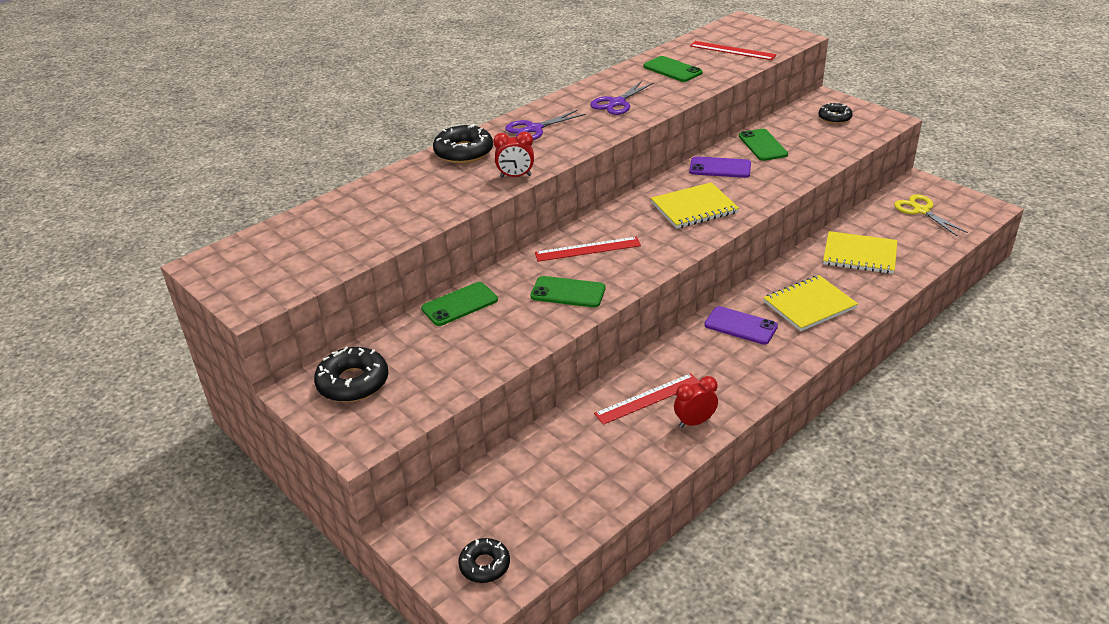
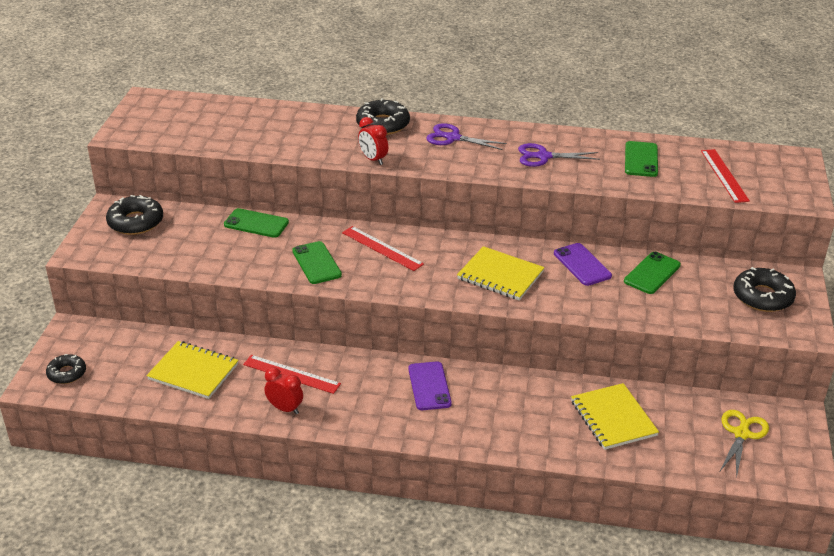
camera: 50 degrees right, 0 degrees up
yellow notebook [763,275,858,331] -> yellow notebook moved to [147,341,239,399]
black donut [818,103,853,124] -> black donut [733,267,796,312], size x1.57

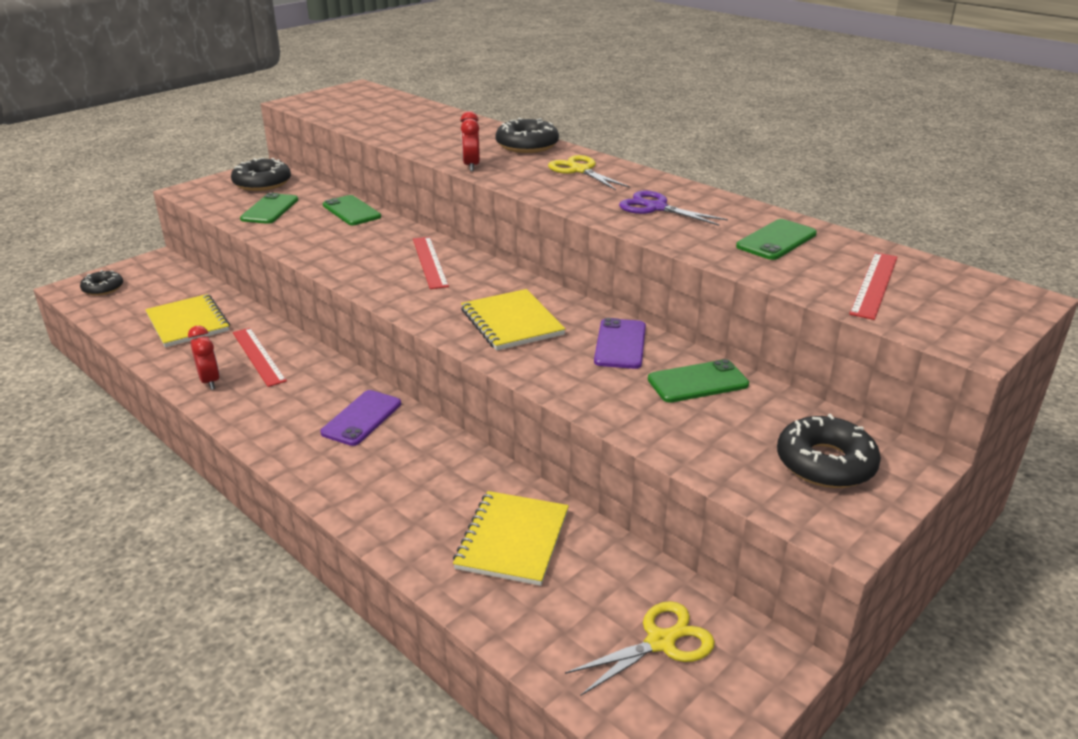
camera: 35 degrees right, 5 degrees down
green phone [292,241,342,284] -> green phone moved to [240,193,298,224]
purple scissors [426,123,507,150] -> yellow scissors [548,155,630,190]

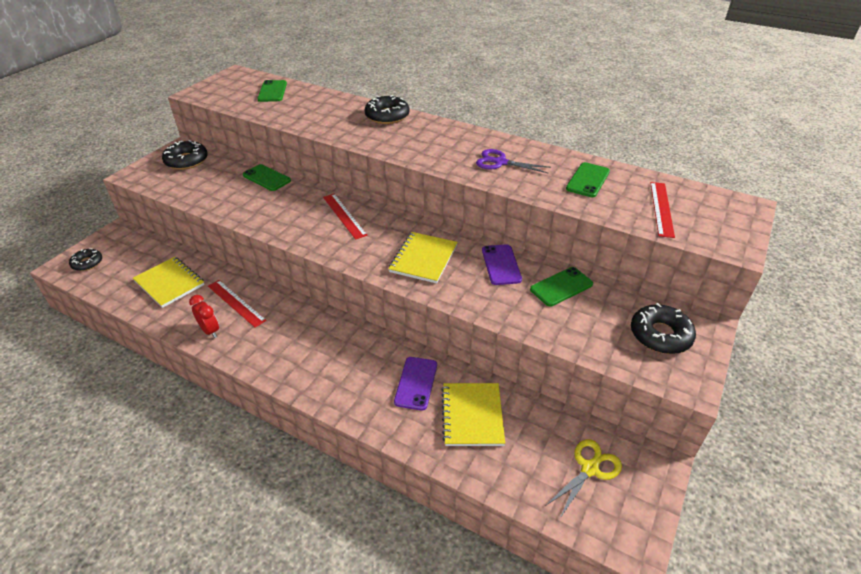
camera: 15 degrees left, 10 degrees up
green phone [240,193,298,224] -> green phone moved to [257,80,287,102]
purple phone [320,390,401,446] -> purple phone moved to [394,357,437,411]
red clock [460,111,480,171] -> none
yellow notebook [461,289,566,351] -> yellow notebook turned 60 degrees clockwise [388,232,458,284]
yellow scissors [548,155,630,190] -> none

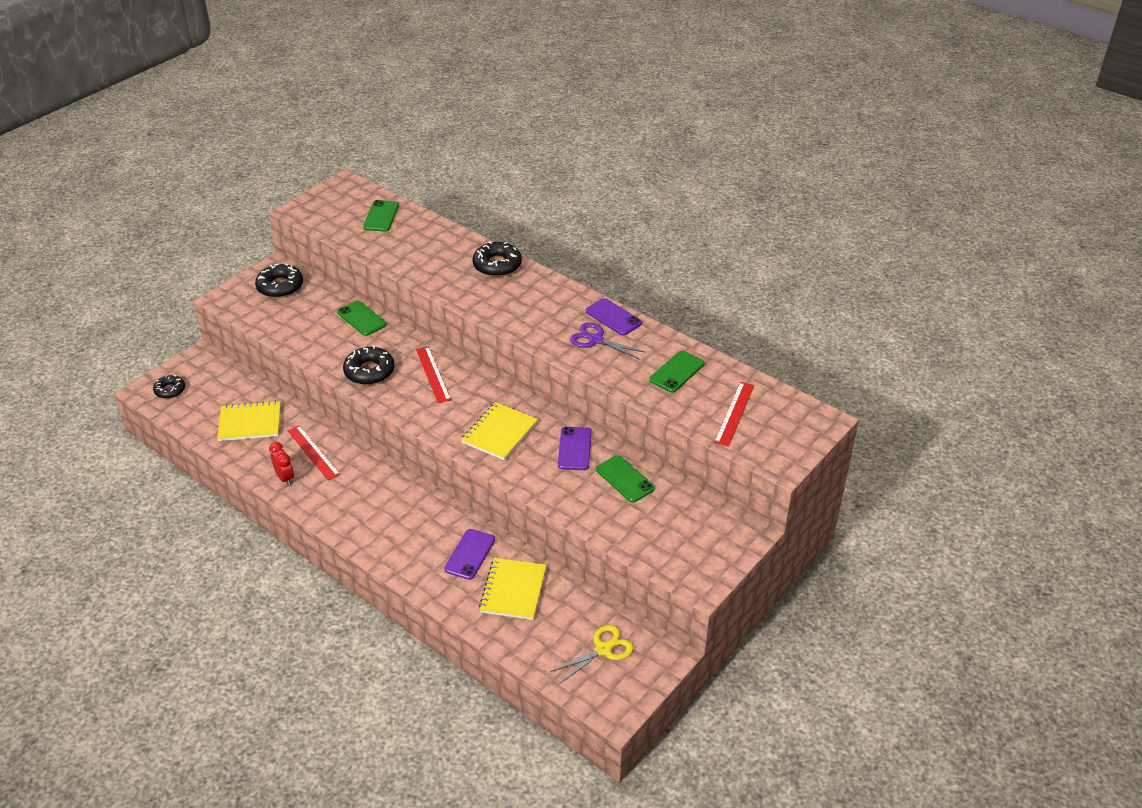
camera: 10 degrees right, 0 degrees up
yellow notebook [133,257,204,308] -> yellow notebook turned 60 degrees counterclockwise [217,401,281,441]
green phone [530,267,593,307] -> green phone turned 75 degrees clockwise [596,455,655,503]
black donut [631,303,696,354] -> black donut moved to [343,346,395,385]
none -> purple phone [586,298,642,336]

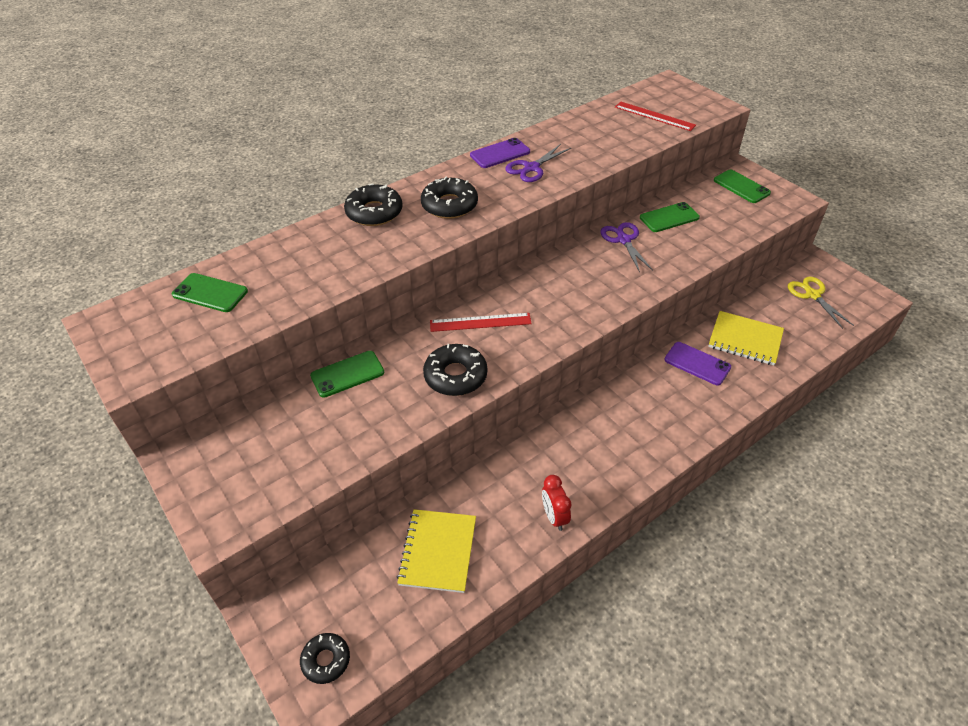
camera: 75 degrees left, 5 degrees up
black donut [255,263,303,298] -> black donut moved to [421,177,478,219]
red clock [269,442,294,486] -> red clock turned 90 degrees counterclockwise [542,475,572,531]
red ruler [288,425,340,480] -> none
yellow notebook [461,402,538,460] -> none
purple phone [558,427,592,470] -> purple scissors [600,222,653,272]
green phone [649,351,704,393] -> green phone moved to [714,169,771,203]

